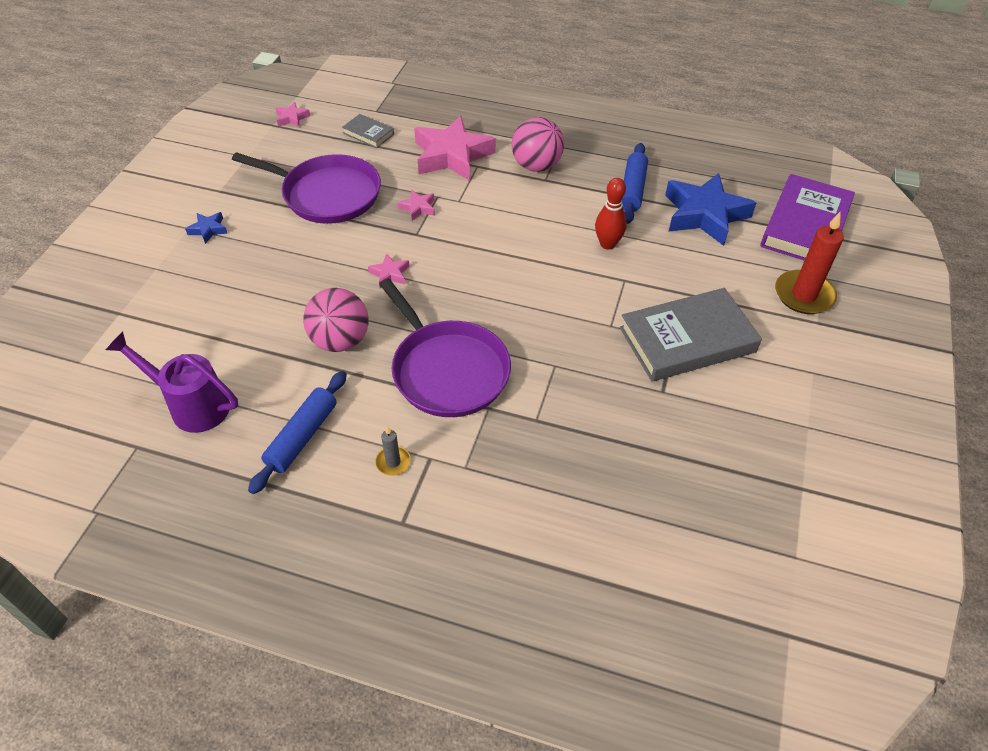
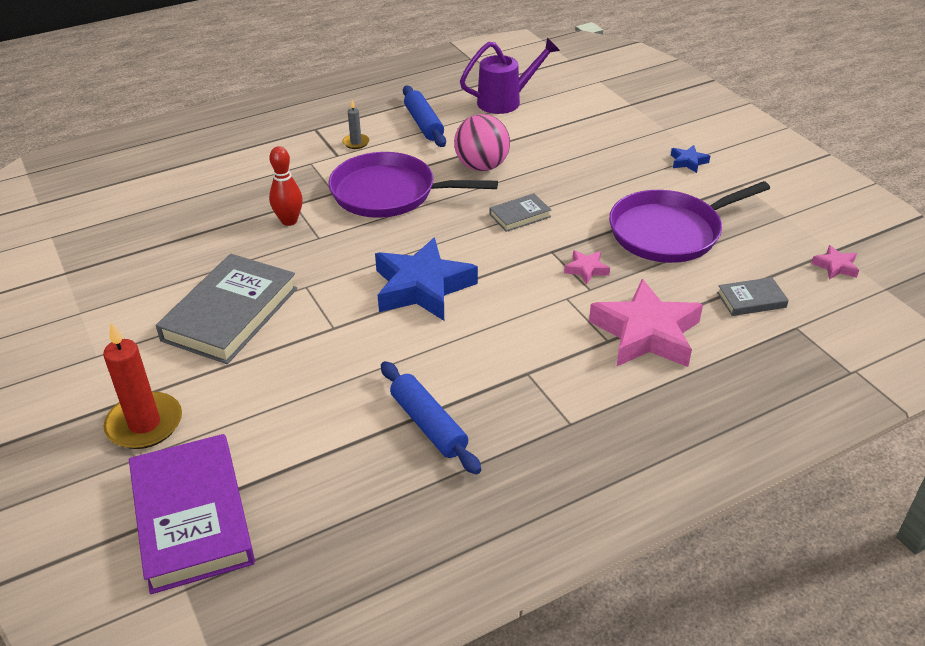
camera: 135 degrees right, 10 degrees down
pink star [368,253,410,288] -> grey book [490,193,551,232]
pink ball [512,117,564,172] -> none
red bowling pin [595,178,627,250] -> red bowling pin moved to [269,146,303,226]
blue star [665,173,756,246] -> blue star moved to [375,237,478,321]

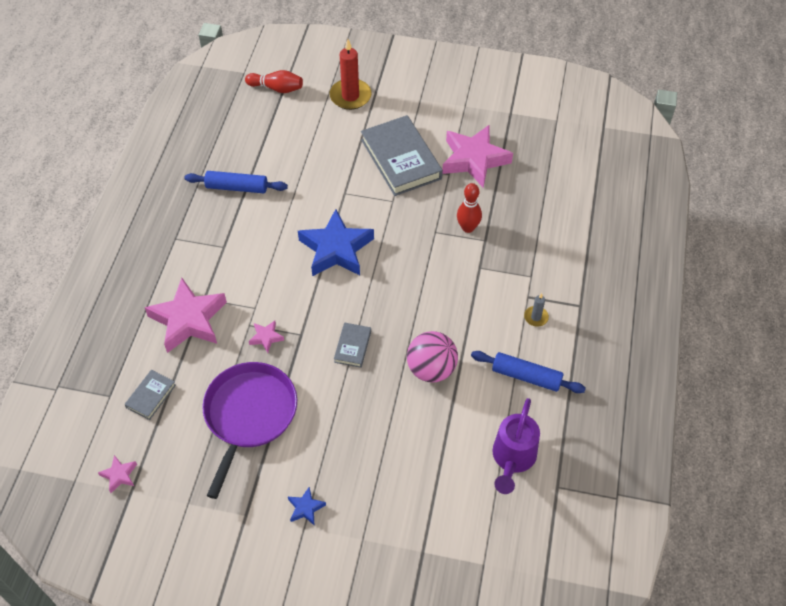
camera: 130 degrees right, 15 degrees up
purple book [129,434,255,594] -> red bowling pin [245,70,303,93]
purple pan [329,152,498,218] -> none
none -> pink star [442,125,513,188]

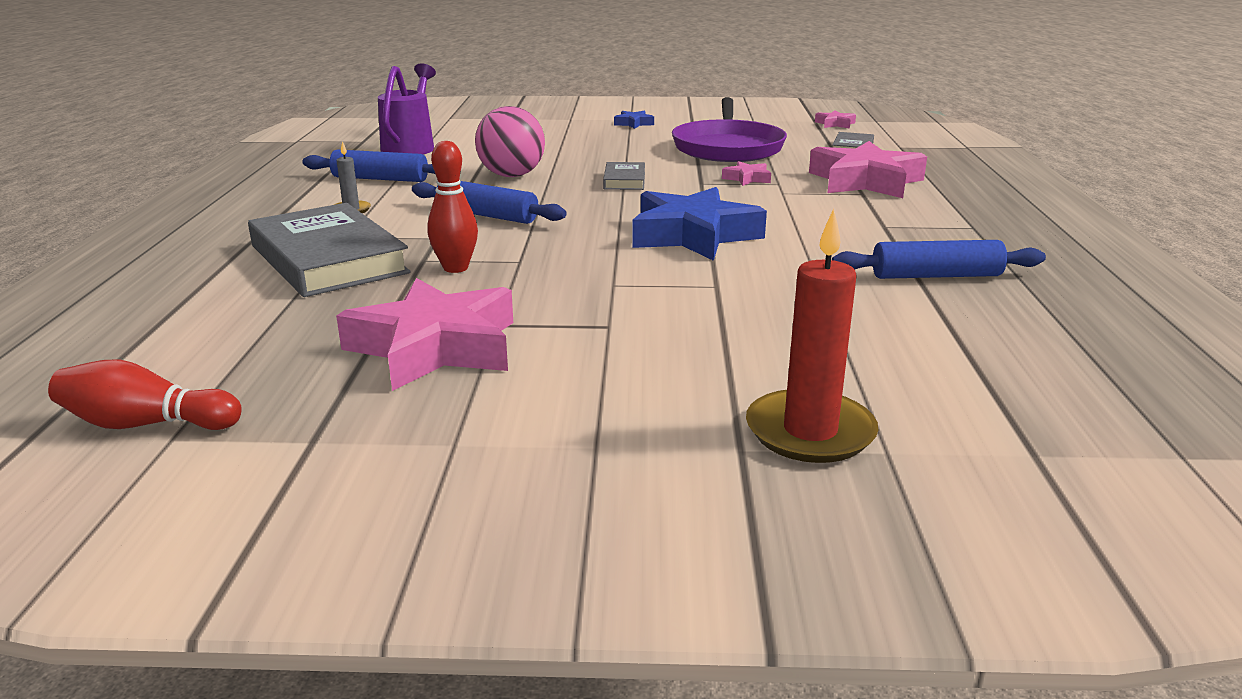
camera: 170 degrees right, 30 degrees down
red bowling pin [245,70,303,93] -> red bowling pin moved to [48,359,242,430]
grey book [361,115,443,196] -> grey book moved to [248,203,411,297]
none -> blue rolling pin [412,181,566,224]

